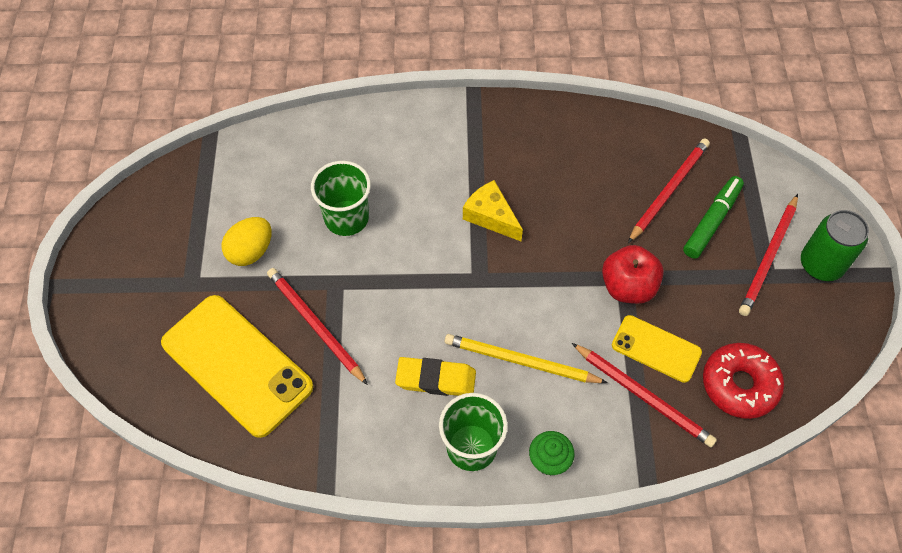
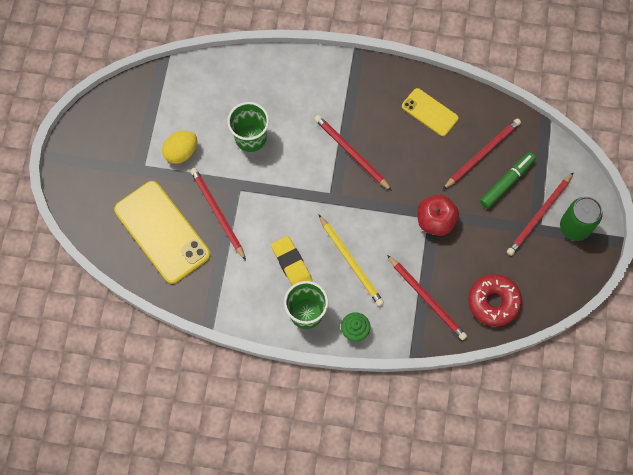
camera: 10 degrees right, 10 degrees up
yellow eraser [395,357,476,396] -> yellow eraser turned 45 degrees clockwise [271,236,312,286]
yellow pencil [445,334,608,383] -> yellow pencil turned 150 degrees counterclockwise [318,214,384,306]
yellow cheese [463,180,523,241] -> red pencil [314,115,392,191]
yellow phone [612,315,702,383] -> yellow phone moved to [402,88,458,136]

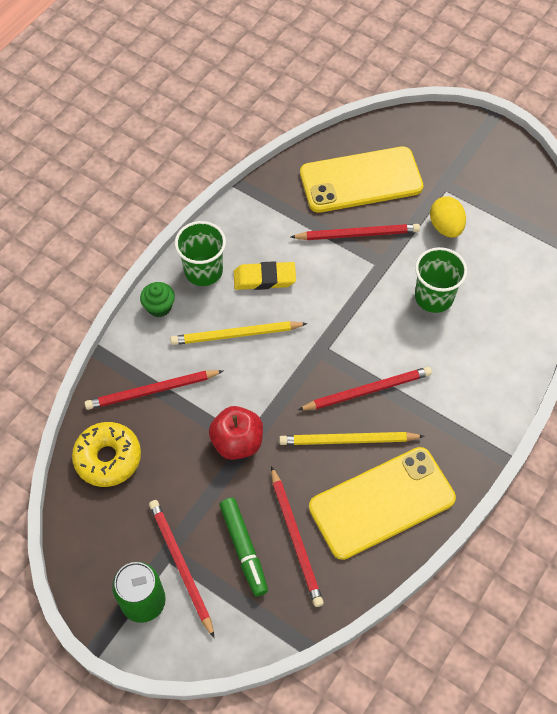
camera: 115 degrees right, 10 degrees down
yellow phone [402,88,458,136] -> yellow phone [309,447,456,560], size x1.82
red donut [468,274,522,326] -> yellow donut [72,422,141,487]
none -> yellow pencil [279,432,425,445]

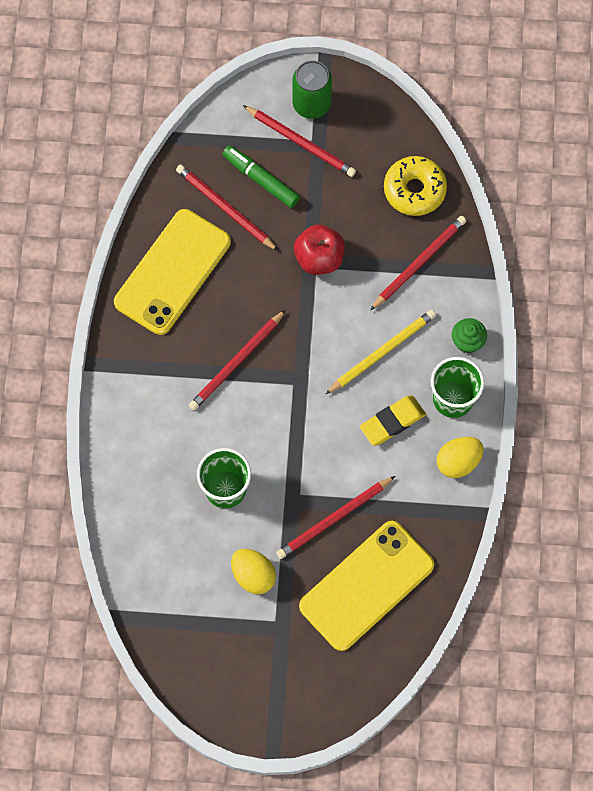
camera: 150 degrees right, 10 degrees up
yellow pencil [279,432,425,445] -> none
none -> yellow egg [436,437,484,478]

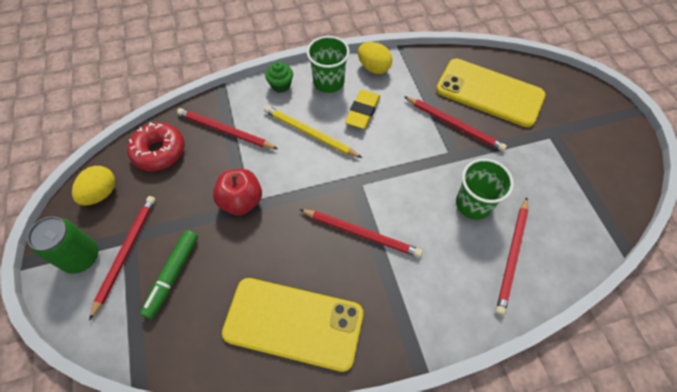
camera: 110 degrees left, 10 degrees down
red pencil [176,164,279,251] -> red pencil moved to [496,197,528,315]
yellow egg [231,549,276,594] -> yellow egg moved to [72,166,115,205]
yellow eraser [360,395,426,446] -> yellow eraser turned 75 degrees clockwise [345,90,380,129]
yellow donut [384,156,447,216] -> red donut [127,122,185,171]

